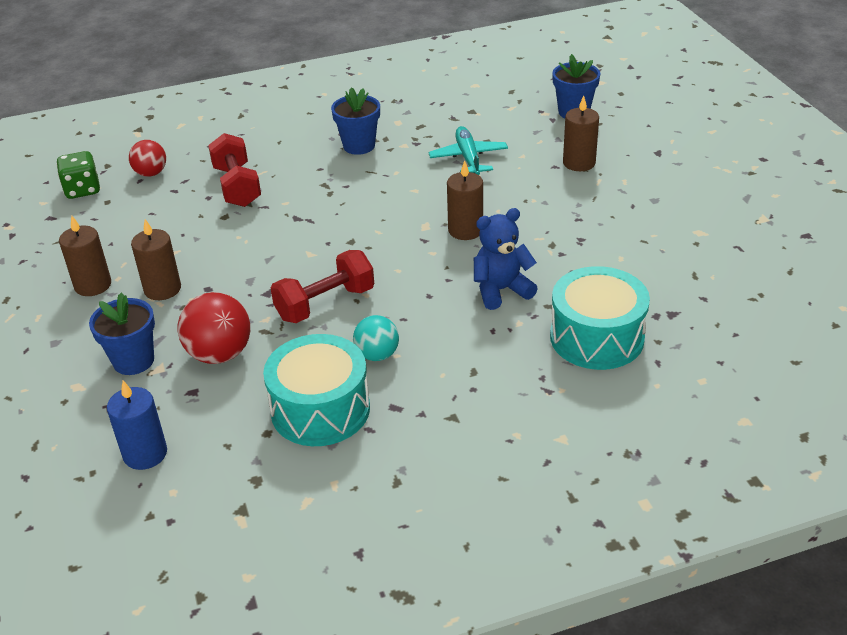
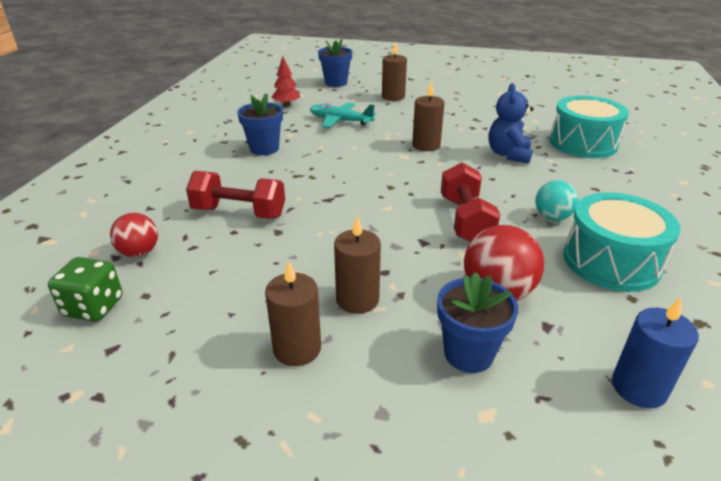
camera: 60 degrees left, 5 degrees down
none -> red tree [272,56,300,106]

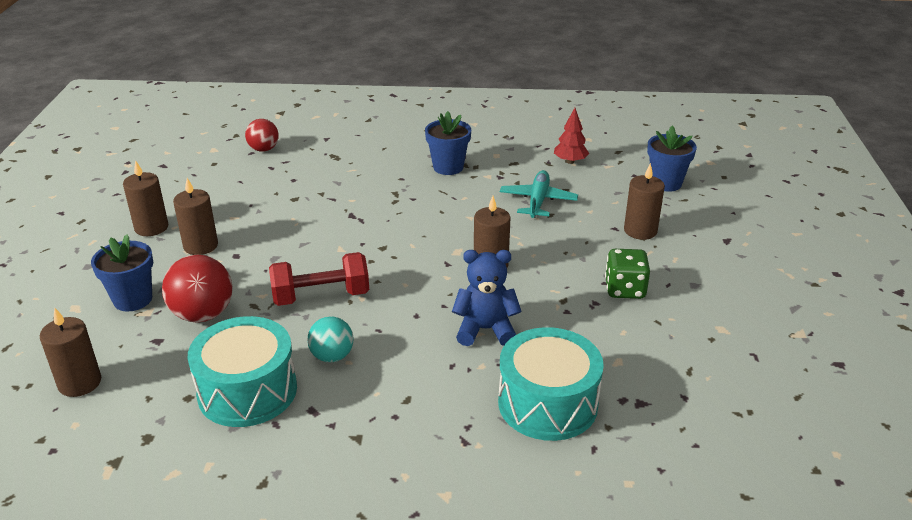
camera: 80 degrees right, 0 degrees up
green dice [48,257,123,322] -> green dice moved to [605,249,650,299]
red dumbbell [186,171,285,219] -> none
blue candle [612,298,699,408] -> brown candle [40,308,101,397]

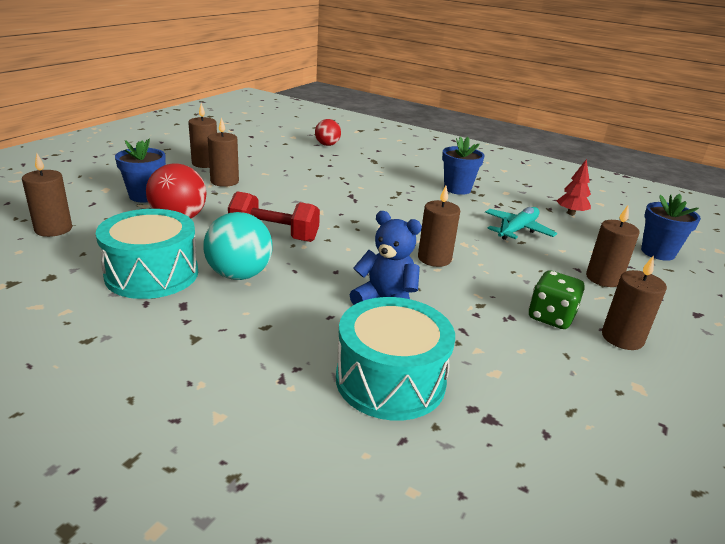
camera: 25 degrees right, 5 degrees down
turquoise ball [307,317,354,362] -> turquoise ball [203,212,272,280], size x1.56
none -> brown candle [602,255,667,350]

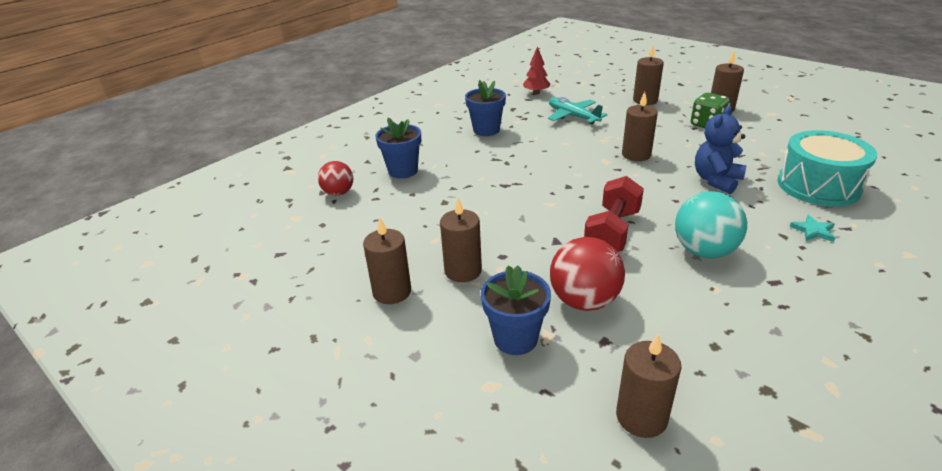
camera: 75 degrees left, 5 degrees up
turquoise drum [96,209,198,299] -> none
blue flower pot [641,194,701,261] -> blue flower pot moved to [375,118,421,179]
none -> turquoise star [790,215,835,242]

